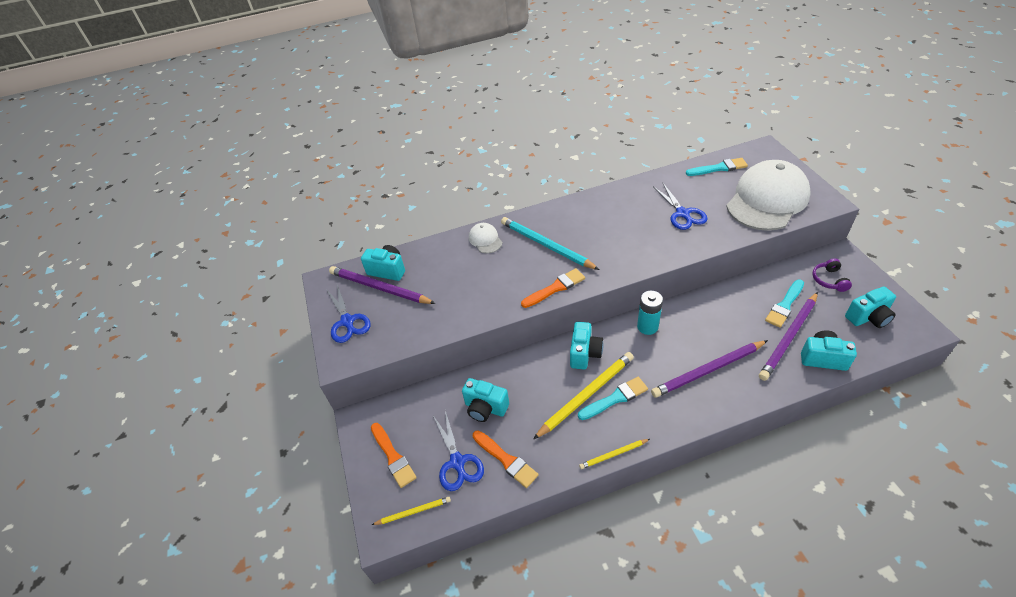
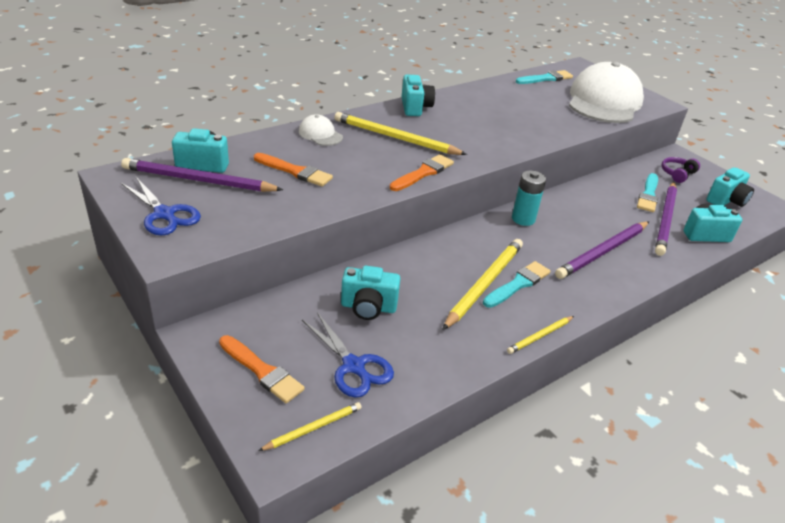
camera: 25 degrees left, 10 degrees down
orange brush [473,430,539,488] -> orange brush moved to [254,153,333,187]
turquoise pencil [501,217,599,270] -> yellow pencil [334,112,467,155]
turquoise camera [570,322,603,370] -> turquoise camera moved to [402,75,435,116]
blue scissors [653,183,707,230] -> none
purple headphones [812,258,852,292] -> purple headphones turned 60 degrees clockwise [661,157,700,183]

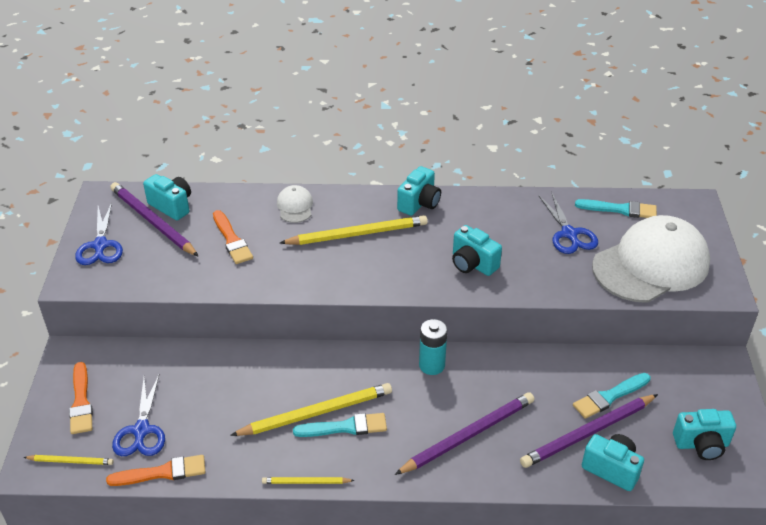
camera: 40 degrees right, 5 degrees up
yellow pencil [334,112,467,155] -> yellow pencil turned 105 degrees clockwise [280,215,428,245]
turquoise camera [341,266,400,320] -> turquoise camera moved to [452,225,502,276]
orange brush [390,154,454,191] -> orange brush moved to [106,455,205,486]
purple pencil [555,221,649,279] -> purple pencil turned 150 degrees clockwise [395,392,534,475]
purple headphones [661,157,700,183] -> none
none -> blue scissors [539,193,598,254]

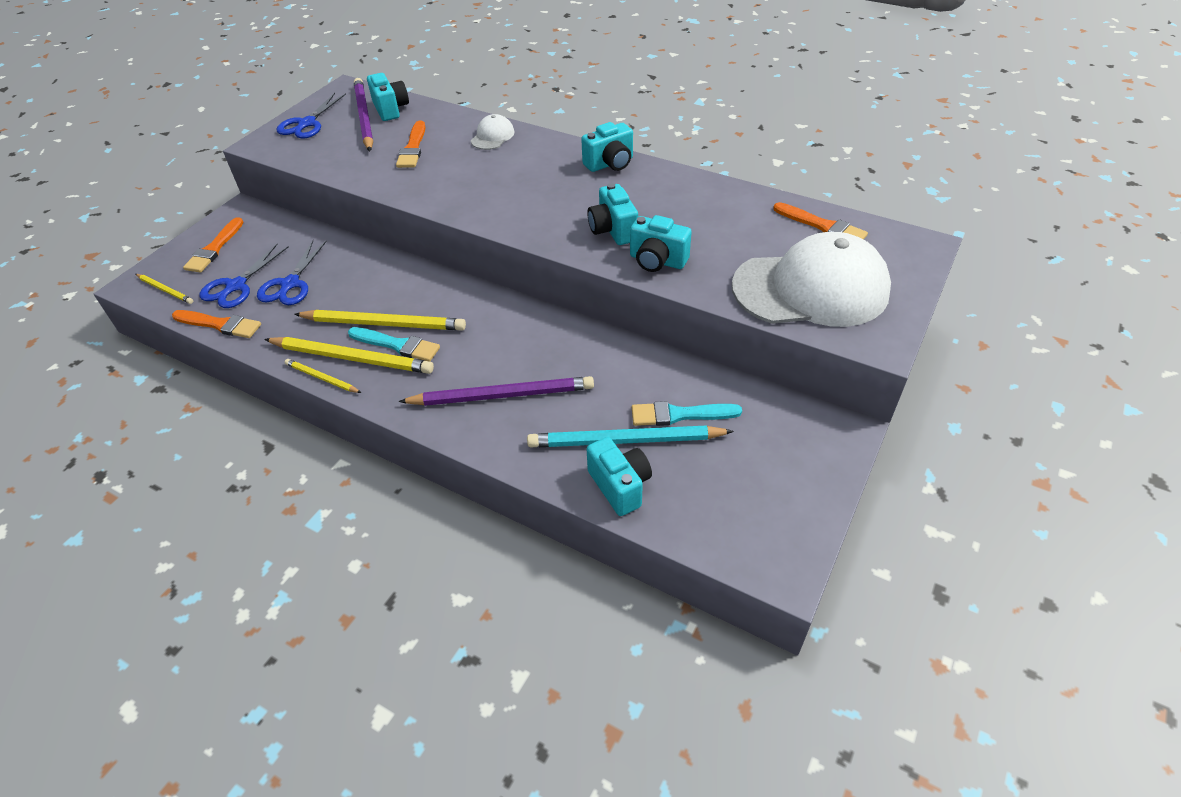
camera: 30 degrees right, 5 degrees up
yellow pencil [280,215,428,245] -> yellow pencil moved to [264,337,434,374]
turquoise battery [419,319,447,375] -> none
purple pencil [520,394,658,468] -> turquoise pencil [527,426,734,447]
blue scissors [539,193,598,254] -> blue scissors moved to [257,240,327,305]
turquoise brush [575,199,657,218] -> orange brush [773,202,868,240]
turquoise camera [673,409,736,460] -> turquoise camera moved to [630,215,692,272]

